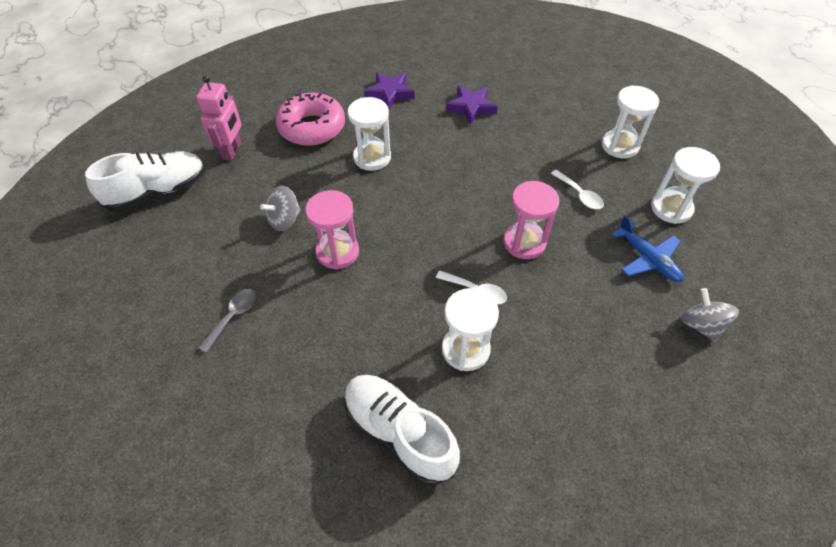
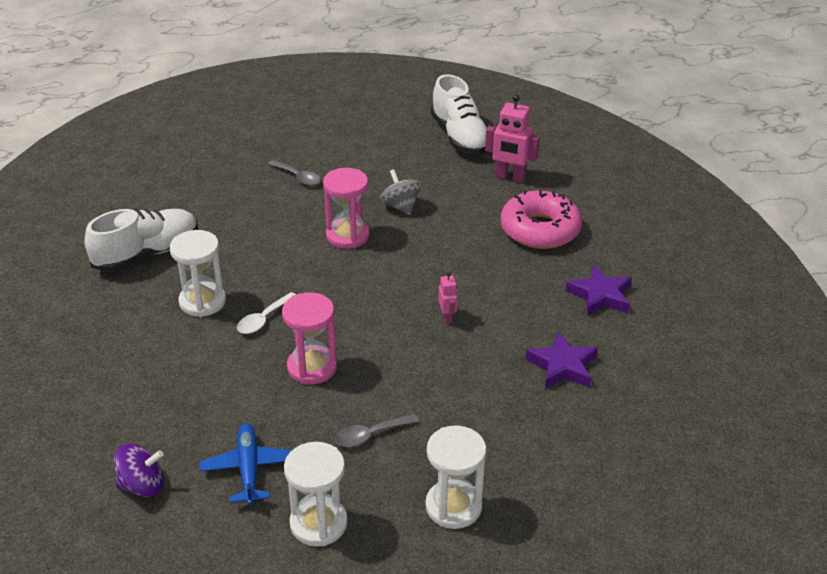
camera: 100 degrees right, 15 degrees down
white hourglass [348,97,391,171] -> none
white spoon [551,170,604,209] -> grey spoon [335,414,419,447]
blue plane [611,215,684,282] -> blue plane turned 105 degrees clockwise [200,423,292,505]
grey spinning top [681,288,739,342] -> purple spinning top [114,443,164,497]
none -> pink robot [438,272,457,324]

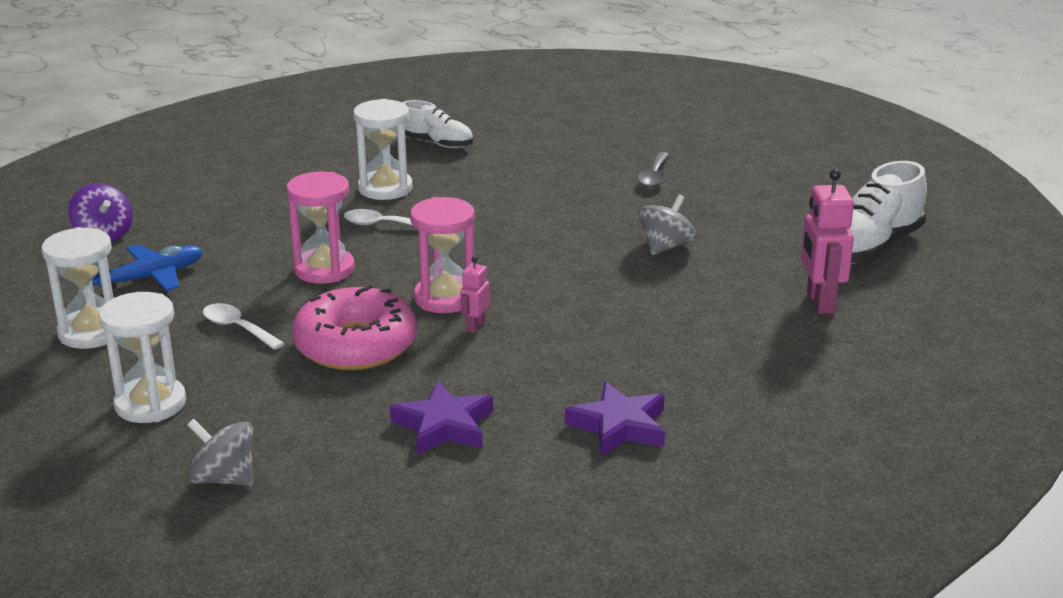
camera: 65 degrees right, 10 degrees down
white shoe [85,209,198,272] -> white shoe [403,100,473,148], size x0.61
pink hourglass [323,168,369,249] -> pink hourglass moved to [410,197,475,313]
grey spoon [335,414,419,447] -> white spoon [203,303,285,350]
pink robot [438,272,457,324] -> pink robot turned 150 degrees clockwise [460,256,490,333]
pink donut [501,190,582,249] -> pink donut moved to [292,284,417,370]
none -> grey spinning top [187,419,253,486]

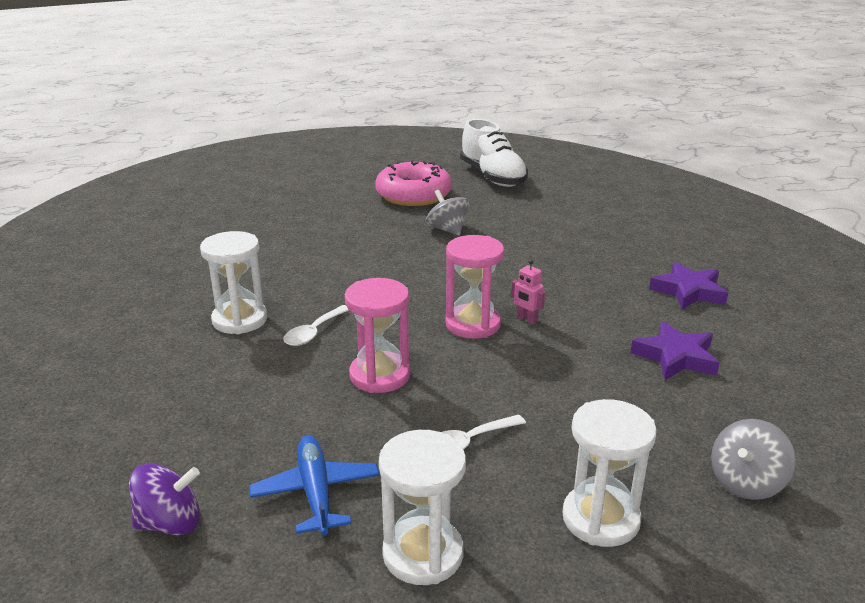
camera: 70 degrees left, 0 degrees up
pink donut [292,284,417,370] -> pink donut moved to [375,160,452,206]
white shoe [403,100,473,148] -> none
grey spoon [637,152,669,187] -> none
pink robot [801,169,854,314] -> none

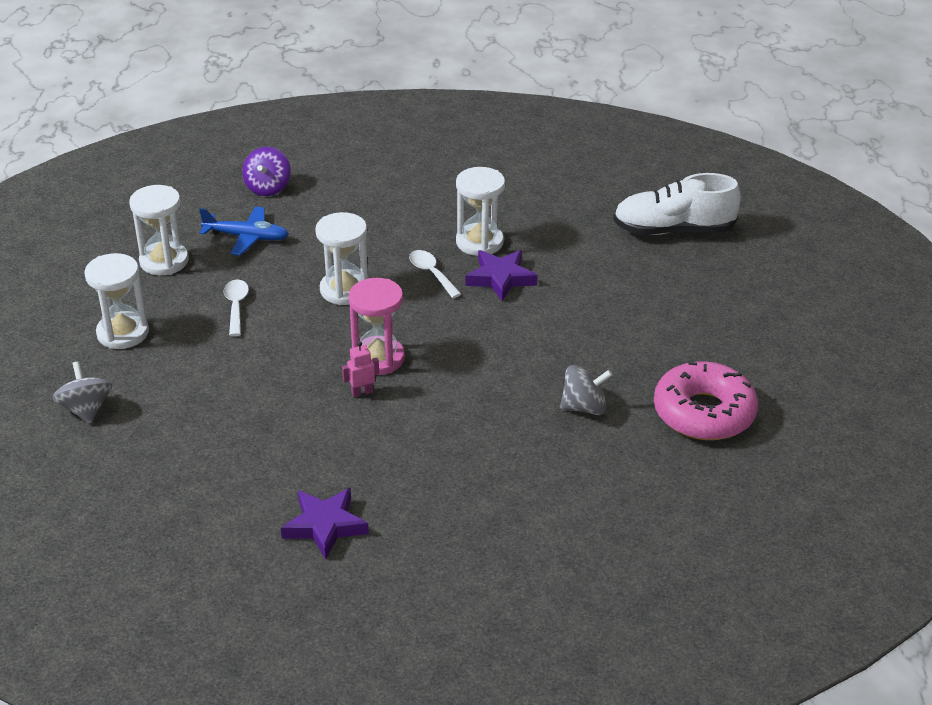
camera: 115 degrees right, 10 degrees up
pink hourglass [345,278,410,393] -> white hourglass [315,212,368,305]
white shoe [460,119,528,187] -> white shoe moved to [613,173,741,235]
purple star [630,321,720,380] -> purple star moved to [465,250,538,301]

